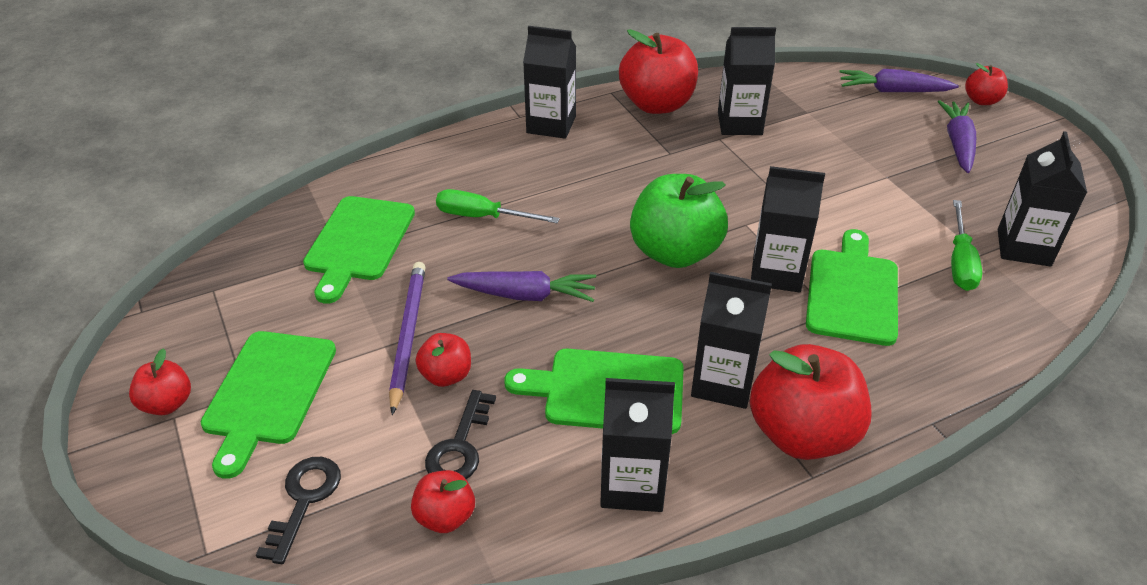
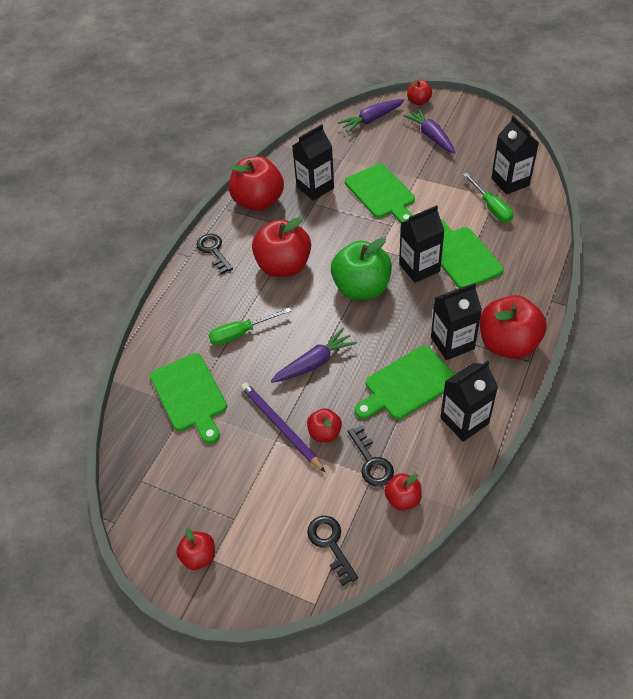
camera: 35 degrees left, 10 degrees up
green cutting board [201,331,336,479] -> green cutting board moved to [345,164,415,223]
black carton [523,26,576,139] -> black key [196,234,233,274]
none -> red apple [252,216,311,277]

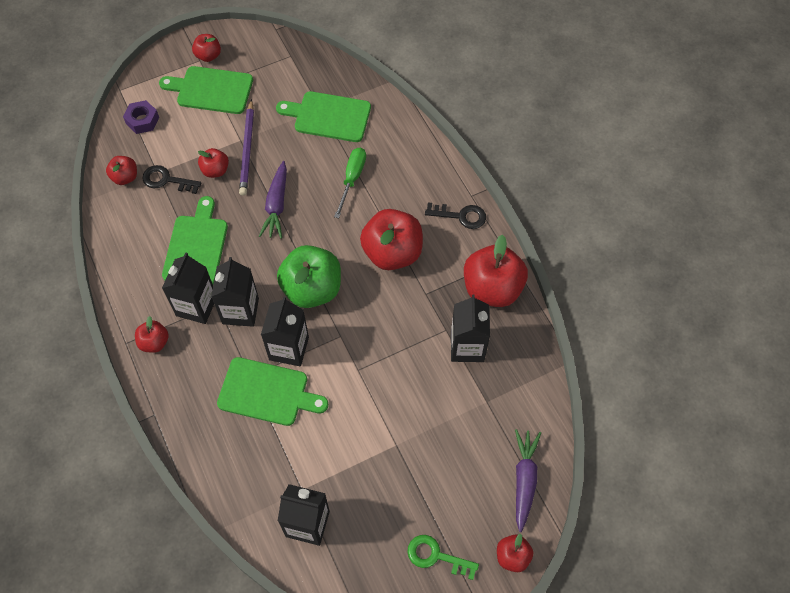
camera: 125 degrees right, 10 degrees up
purple pencil [241,382,325,472] -> purple pencil turned 90 degrees clockwise [239,99,254,196]
black key [307,516,358,586] -> purple nut [123,100,159,134]
green cutting board [345,164,415,223] -> green cutting board moved to [159,66,253,114]
purple carrot [403,108,456,154] -> none
black carton [440,360,498,442] -> black carton moved to [211,257,259,327]
green screwdriver [463,173,513,223] -> none
red apple [480,295,547,359] -> red apple [135,316,169,353], size x0.51
none -> green key [407,535,479,580]

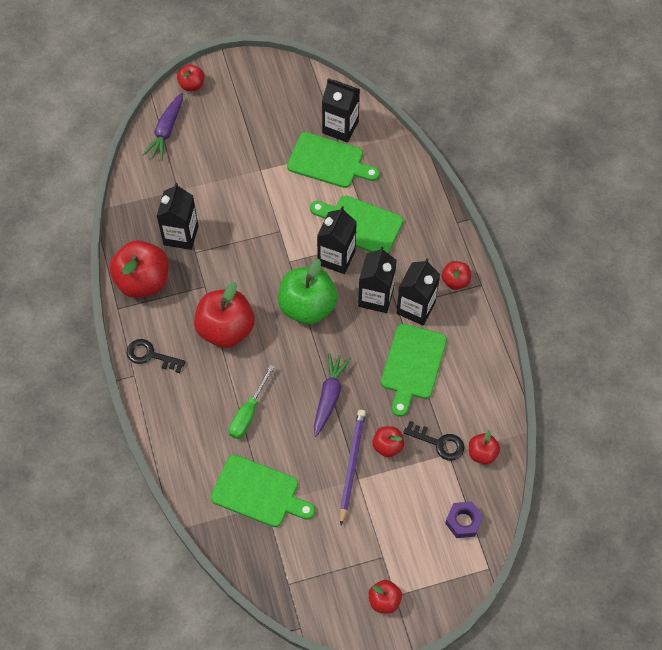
camera: 170 degrees left, 0 degrees up
green cutting board [159,66,253,114] -> green cutting board moved to [287,132,380,188]
green key [407,535,479,580] -> none

